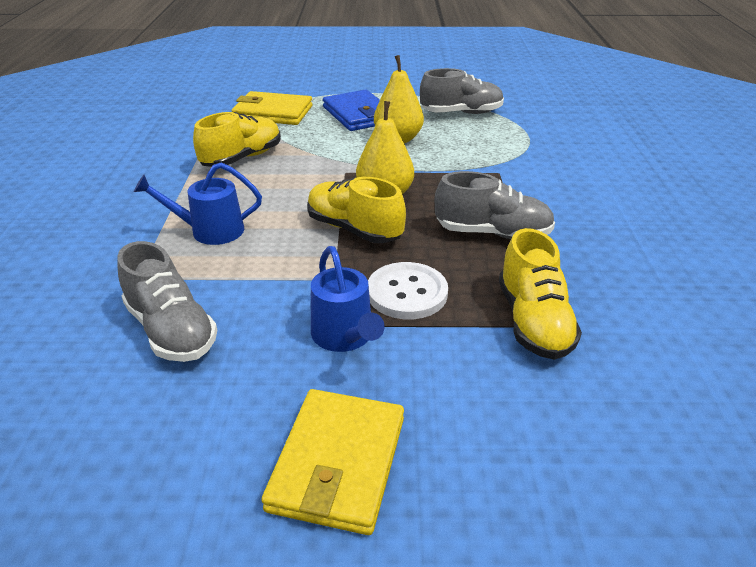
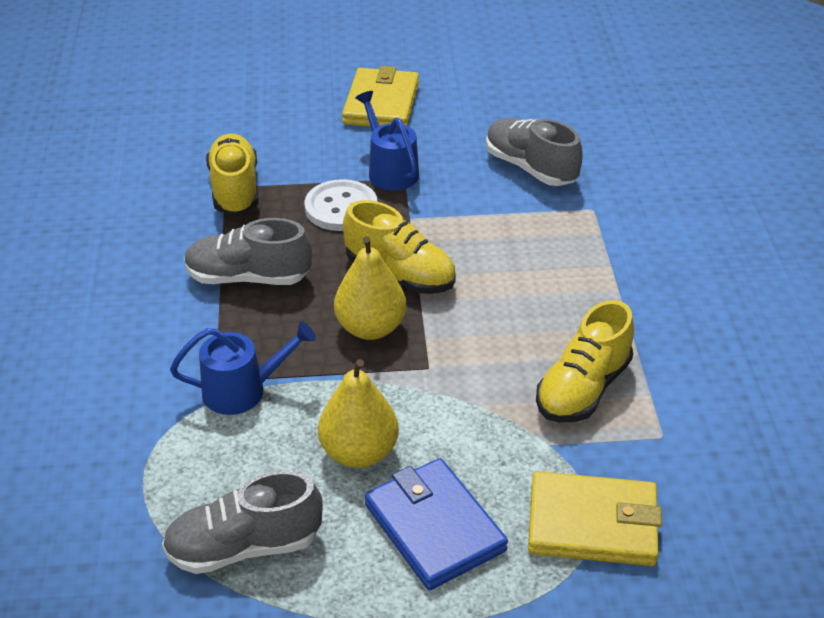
camera: 175 degrees right, 5 degrees up
blue watering can [134,162,262,245] -> blue watering can moved to [170,321,316,415]

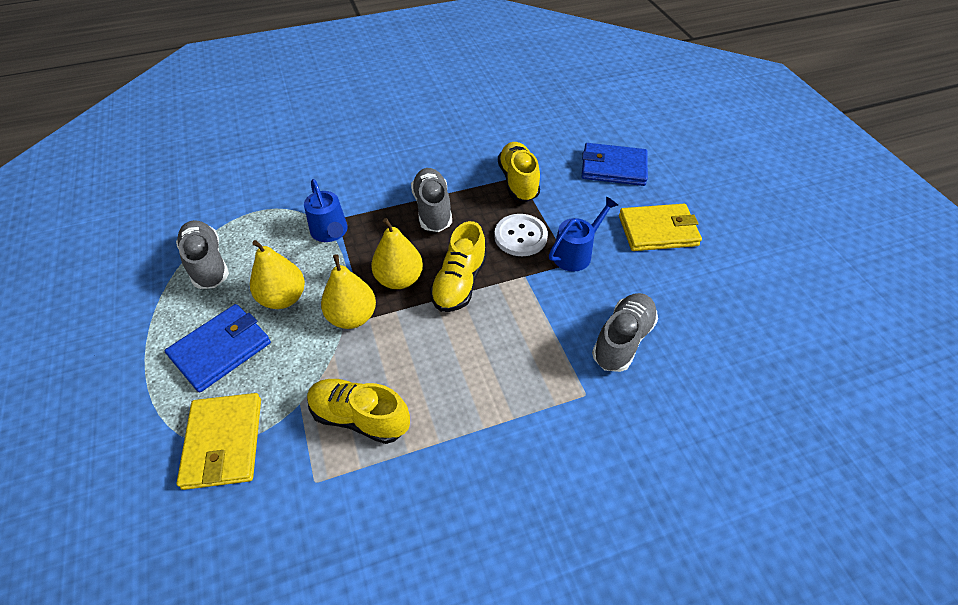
camera: 75 degrees right, 10 degrees up
yellow shoe [206,134,259,215] -> yellow shoe turned 75 degrees counterclockwise [498,142,540,202]
none -> yellow pear [321,254,376,329]
none -> blue wallet [582,143,648,186]

